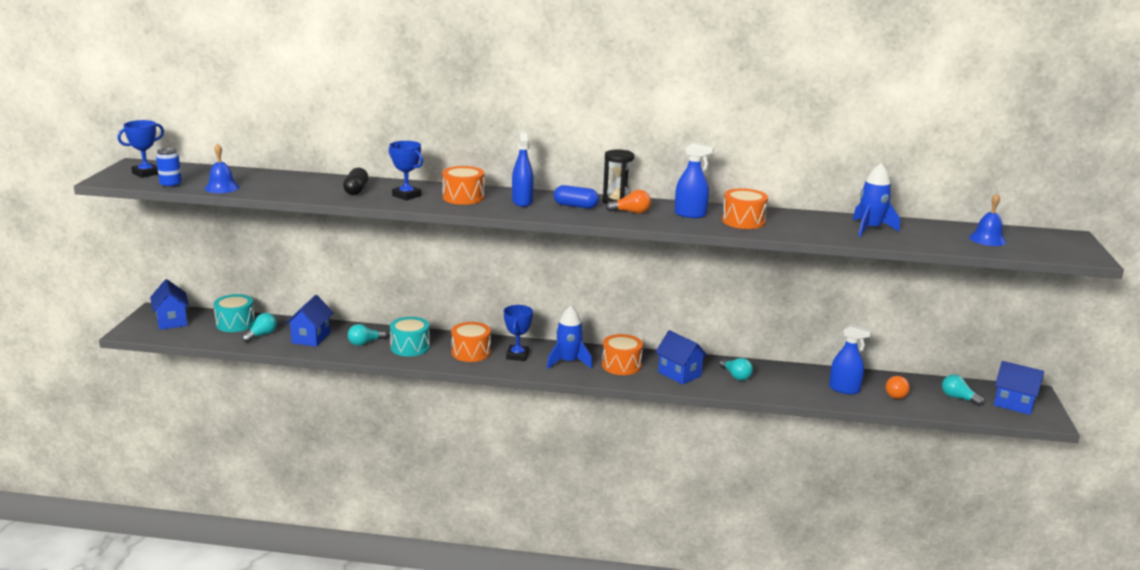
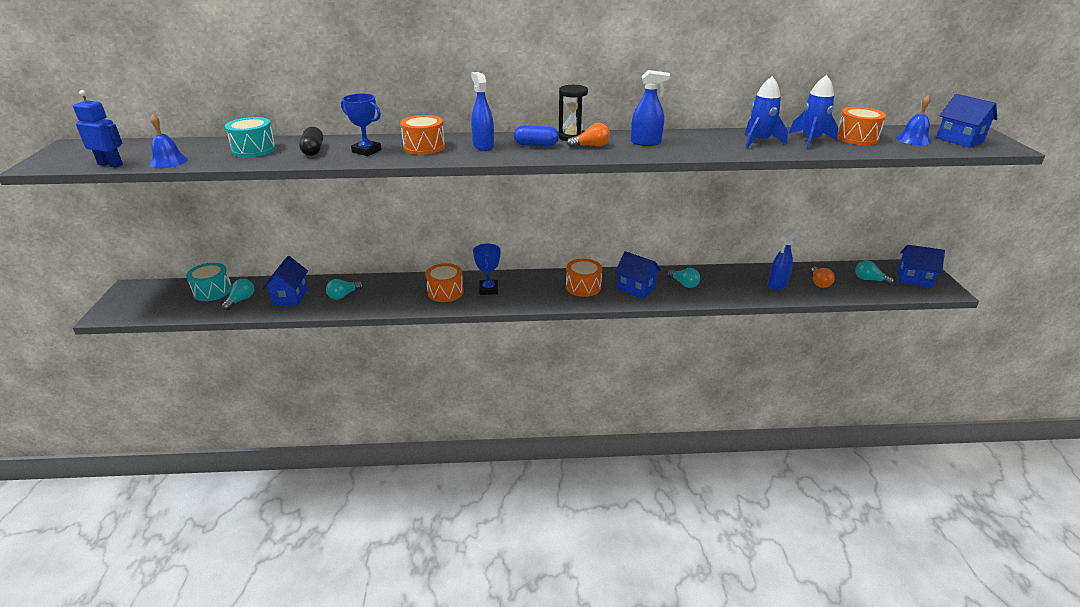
camera: 10 degrees left, 10 degrees up
blue trophy [117,120,164,178] -> none
blue house [150,279,189,330] -> blue house moved to [936,94,997,148]
blue can [156,148,182,188] -> blue robot [73,90,123,168]
turquoise drum [390,317,430,356] -> turquoise drum moved to [225,117,276,157]
blue rocket [547,305,593,369] -> blue rocket moved to [745,76,788,149]
orange drum [722,188,768,229] -> orange drum moved to [837,107,886,145]
blue spray bottle [829,324,872,394] -> blue spray bottle turned 120 degrees clockwise [768,228,797,290]

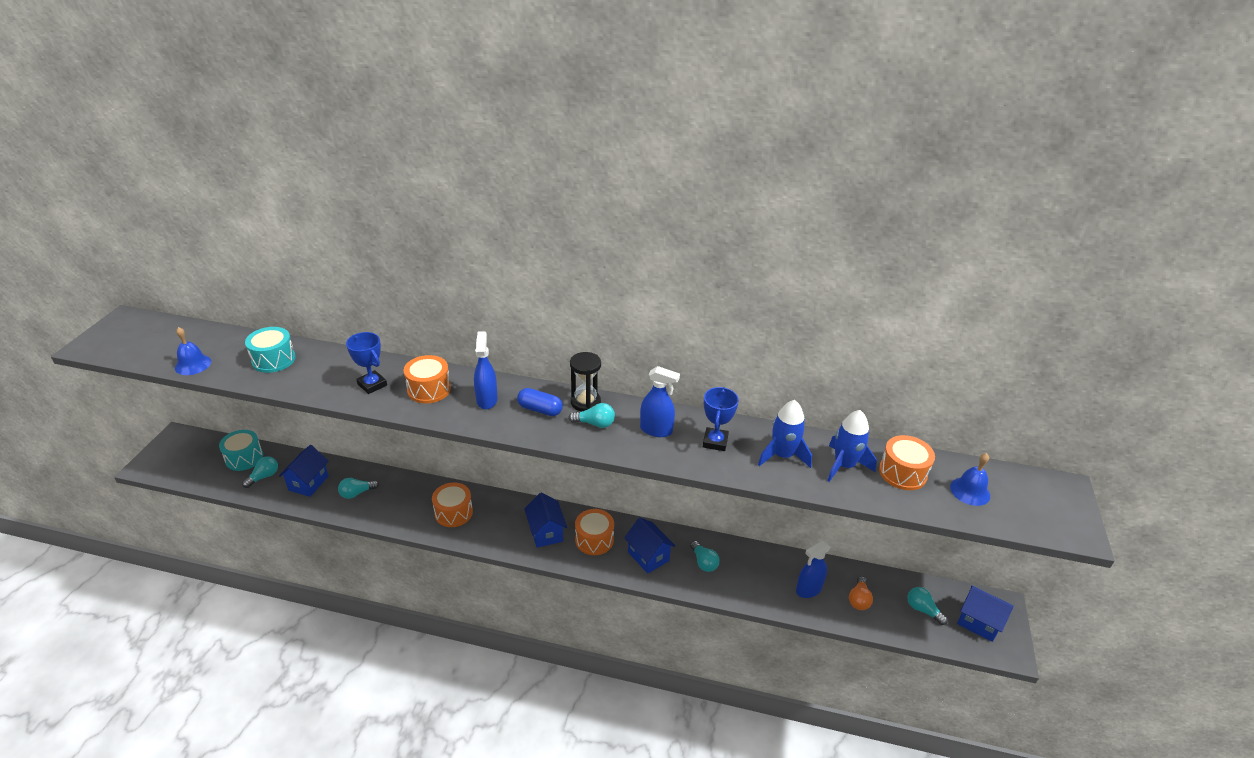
camera: 15 degrees right, 5 degrees up
blue robot [73,90,123,168] -> none
black capsule [299,127,323,156] -> none
blue trophy [473,244,500,295] -> blue trophy moved to [703,387,739,451]
orange light bulb [567,123,610,148] -> turquoise light bulb [568,403,615,428]
blue house [936,94,997,148] -> blue house moved to [524,492,567,548]

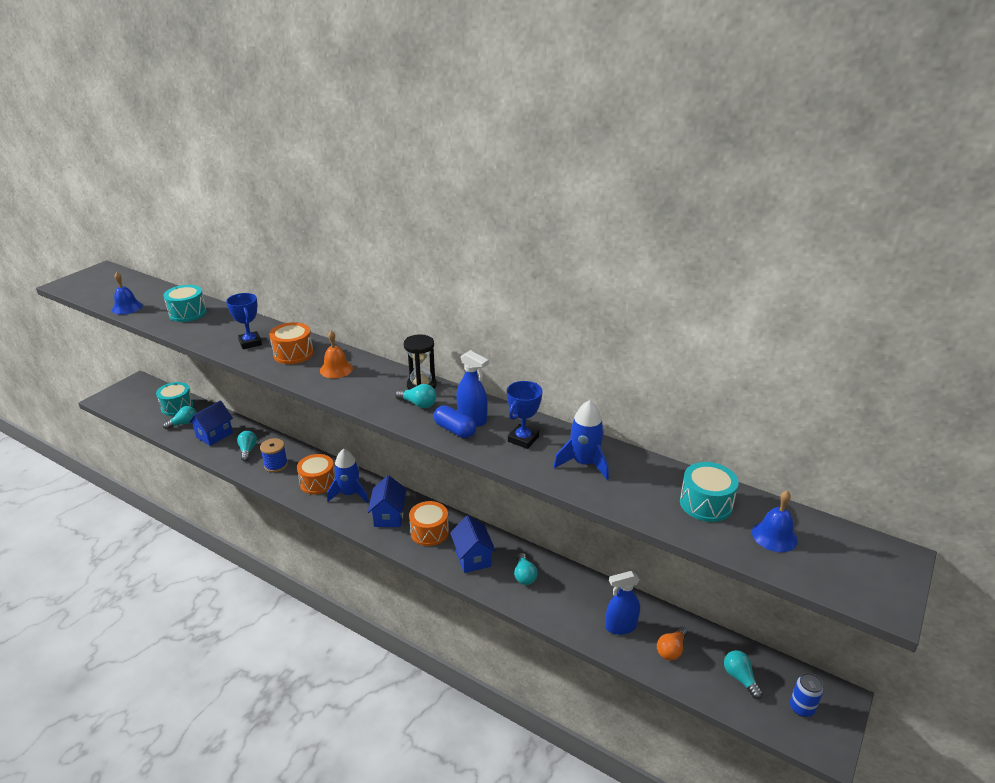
camera: 20 degrees right, 5 degrees down
turquoise light bulb [338,478,379,499] -> turquoise light bulb turned 90 degrees clockwise [237,431,257,461]
blue spray bottle [474,331,498,409] -> orange bell [320,331,353,378]
blue capsule [517,388,563,416] -> blue capsule moved to [434,405,476,438]
blue rocket [827,410,877,482] -> blue rocket moved to [327,449,369,503]
orange drum [879,435,935,490] -> turquoise drum [680,462,739,522]
blue house [957,586,1014,642] -> blue can [790,673,824,717]
none -> blue spool [260,438,288,472]

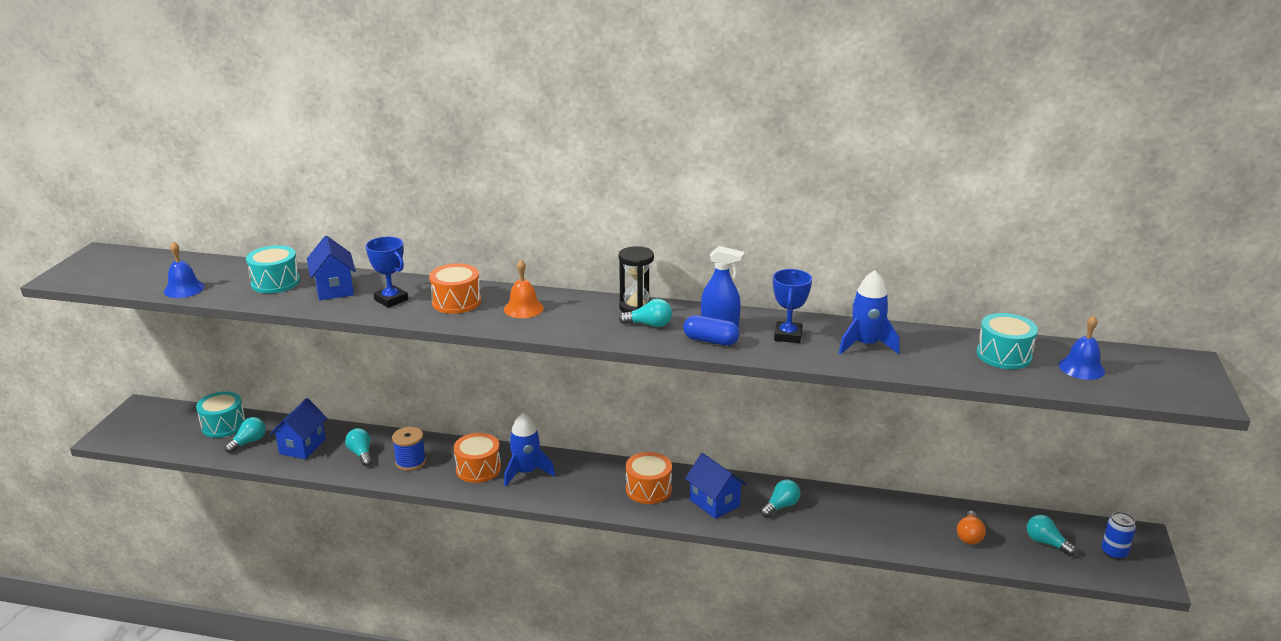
camera: 20 degrees left, 5 degrees down
blue house [368,475,406,527] -> blue house moved to [307,236,356,300]
turquoise light bulb [514,553,538,585] -> turquoise light bulb turned 105 degrees counterclockwise [760,480,800,518]
blue spray bottle [605,571,640,635] -> none

